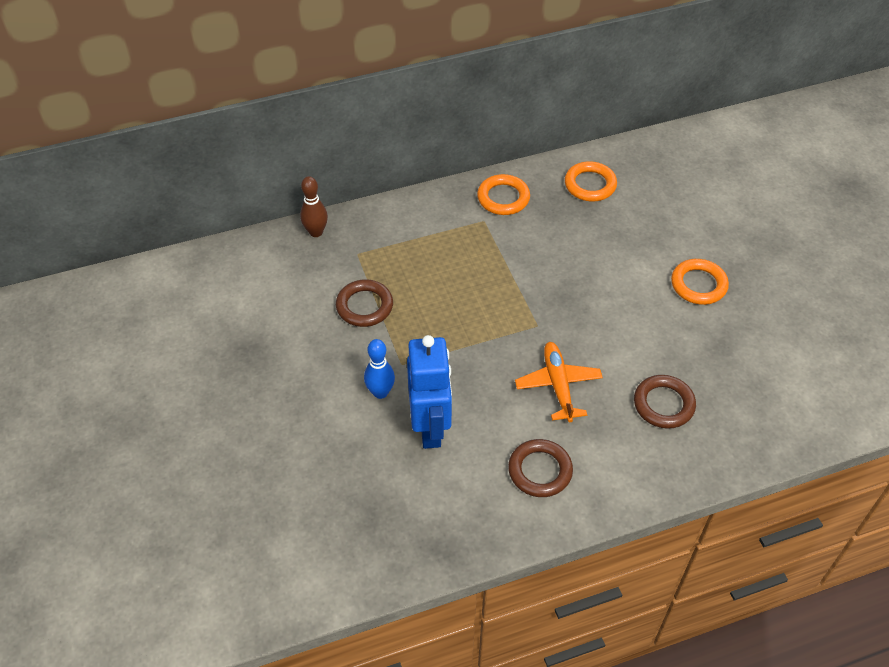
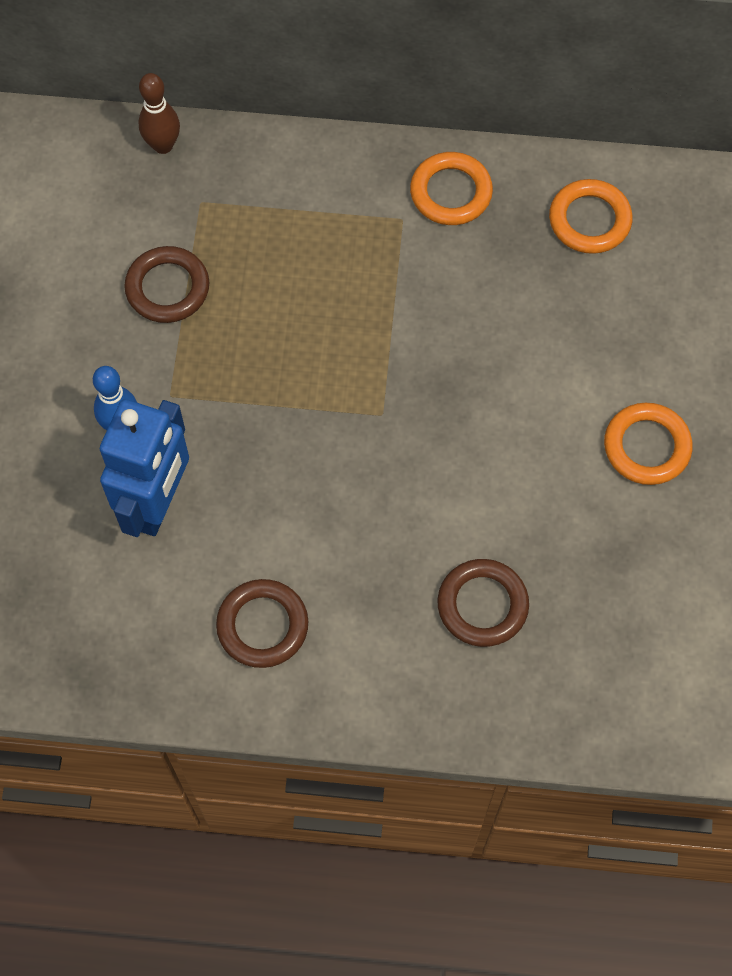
camera: 25 degrees right, 15 degrees up
orange plane [515,342,603,422] -> none

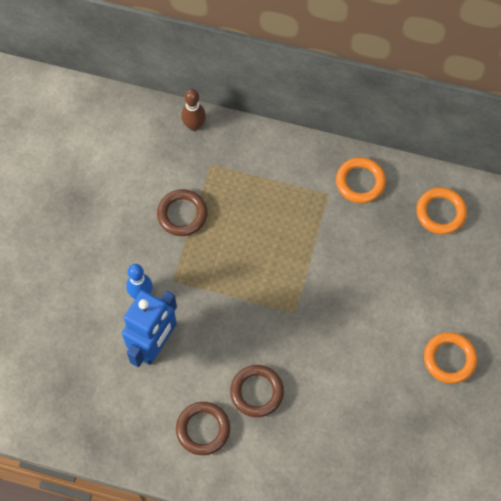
camera: 10 degrees right, 0 degrees up
brown ring [437,559,529,647] -> brown ring moved to [230,365,284,417]

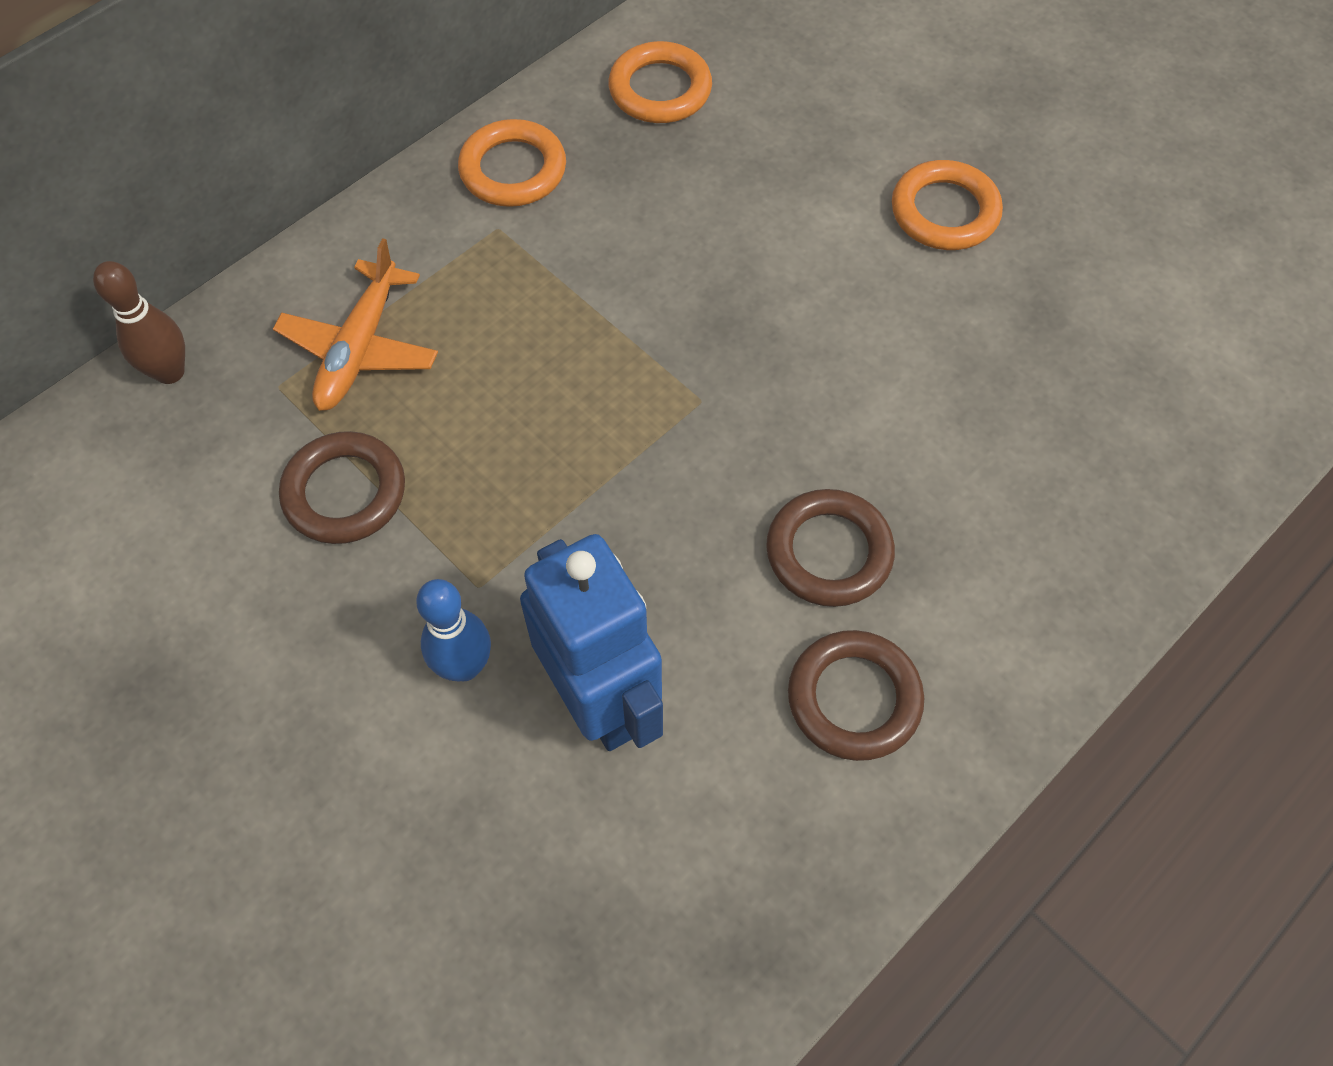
camera: 60 degrees left, 5 degrees down
none -> orange plane [273,238,438,411]

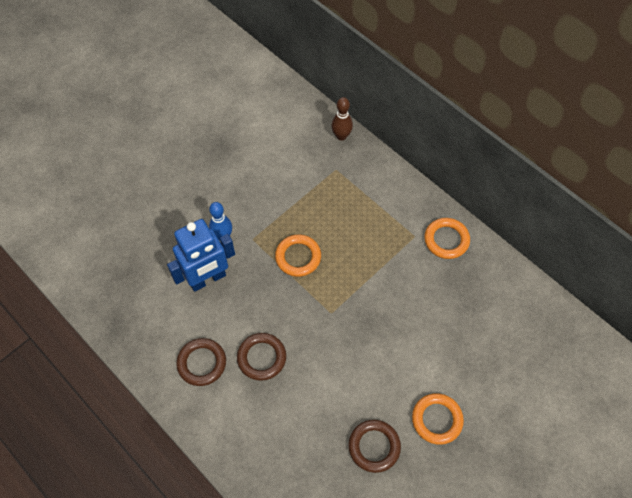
camera: 90 degrees right, 0 degrees up
orange plane [273,238,438,411] -> none
brown ring [279,431,405,544] -> brown ring moved to [349,420,401,473]
orange ring [608,41,712,123] -> orange ring moved to [275,234,321,277]

